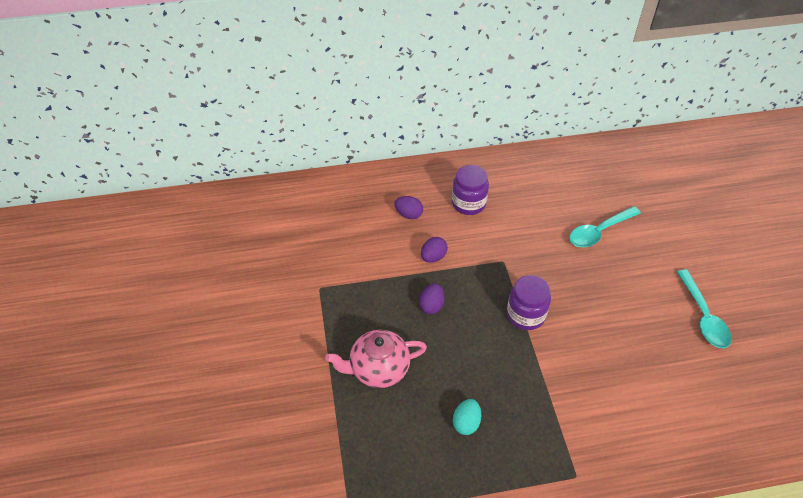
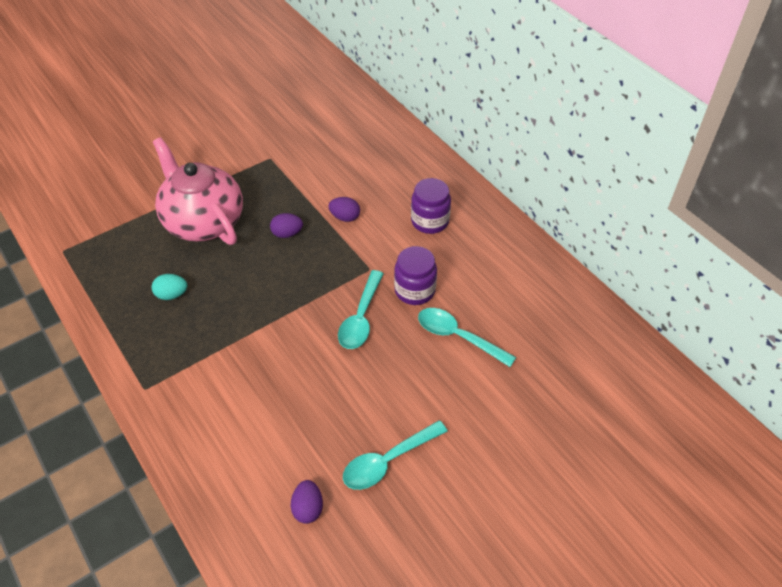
camera: 65 degrees right, 0 degrees up
pink teapot [325,330,427,388] -> pink teapot [153,137,243,245], size x1.51
purple egg [394,196,423,219] -> purple egg moved to [291,480,323,524]
purple jar [507,275,551,330] -> purple jar moved to [394,246,437,305]
none -> turquoise spoon [338,270,384,349]

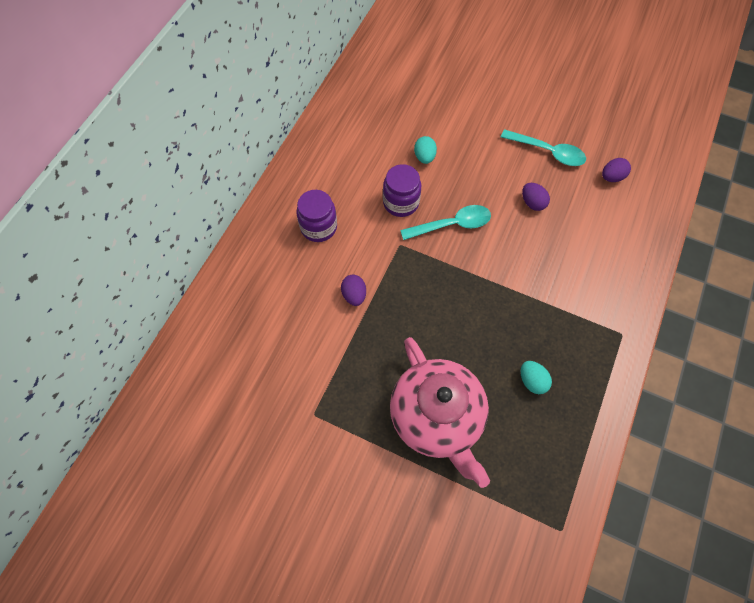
camera: 120 degrees left, 15 degrees up
pink teapot [153,137,243,245] -> pink teapot turned 45 degrees counterclockwise [390,337,490,488]
purple egg [270,213,303,238] -> purple egg moved to [522,183,550,211]
turquoise spoon [418,308,516,367] -> turquoise egg [414,136,437,164]

